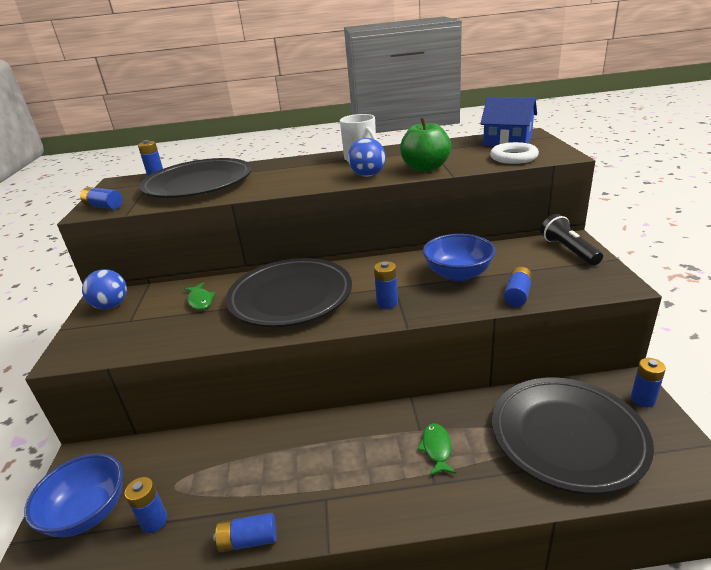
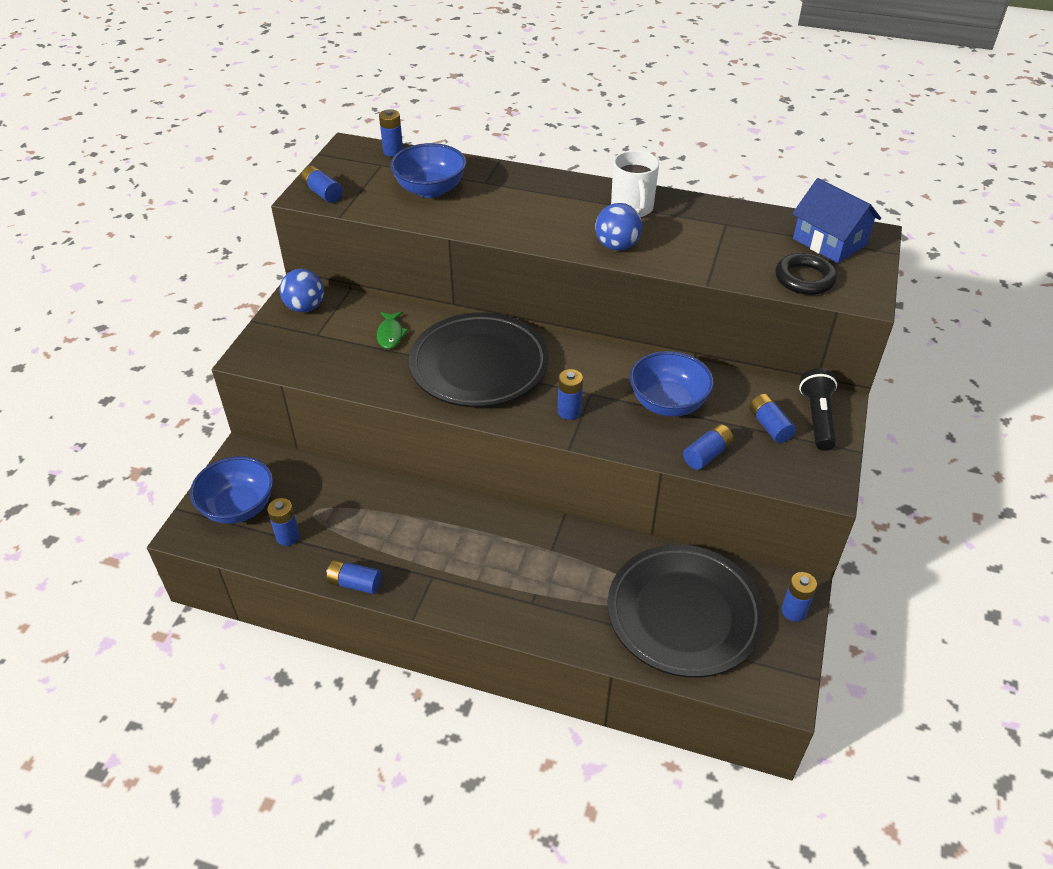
camera: 20 degrees right, 15 degrees up
black plate [139,158,252,198] -> blue bowl [390,143,466,198]
green apple [400,118,451,172] -> none
green fish [417,423,456,476] -> none
white ring [490,142,539,164] -> black ring [775,253,837,295]
none -> blue battery [749,394,796,443]

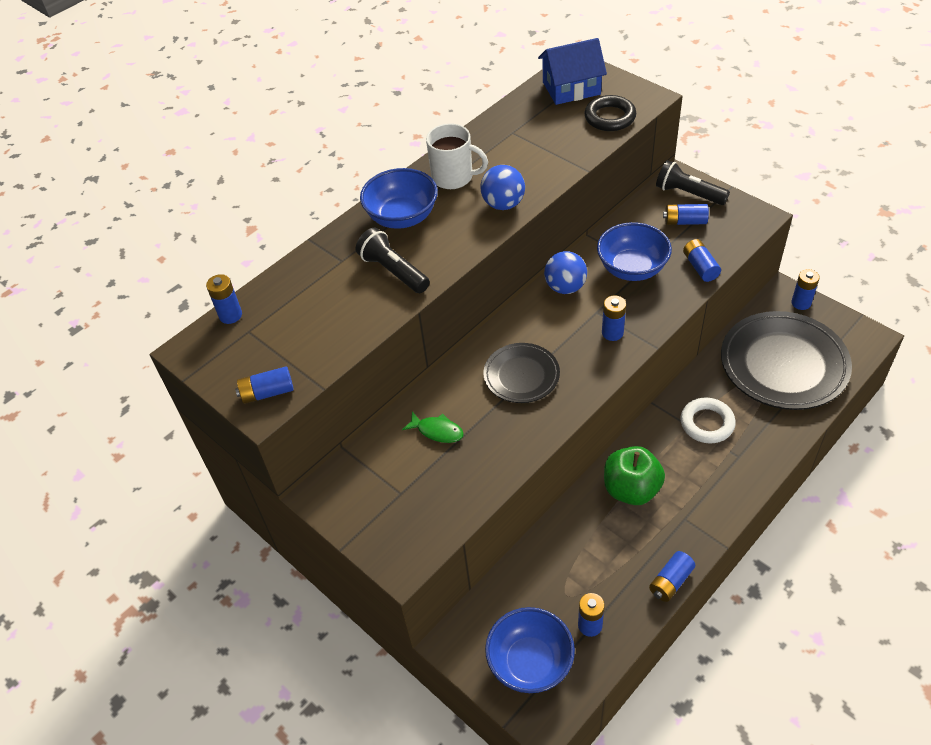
camera: 60 degrees left, 5 degrees up
blue ball [280,269,324,312] -> blue ball moved to [544,251,587,294]
blue bowl [390,143,466,198] -> blue bowl moved to [360,168,438,229]
black plate [409,312,549,407] -> black plate [483,343,560,403], size x0.55
none -> black flashlight [356,228,430,293]
none -> green apple [604,446,665,505]
none -> white ring [680,398,736,443]

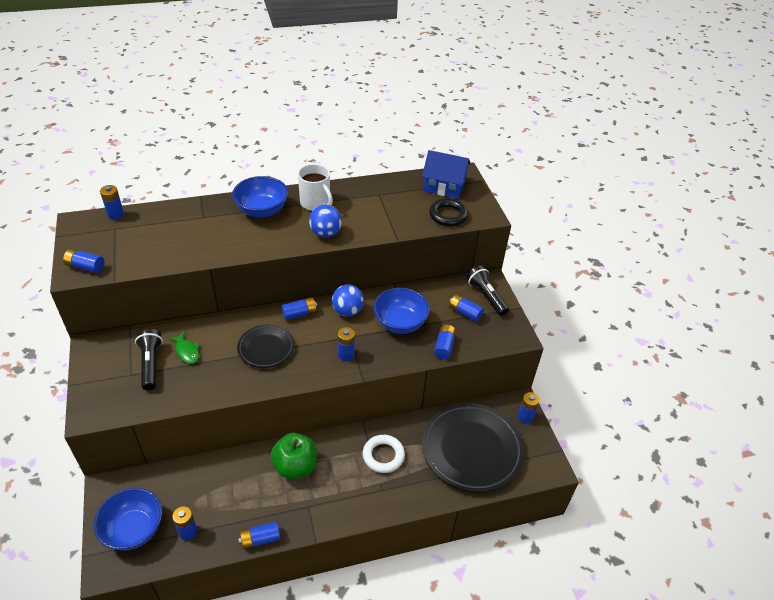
camera: 25 degrees right, 5 degrees down
black flashlight [356,228,430,293] -> black flashlight moved to [135,329,163,390]
none -> blue battery [281,297,317,320]

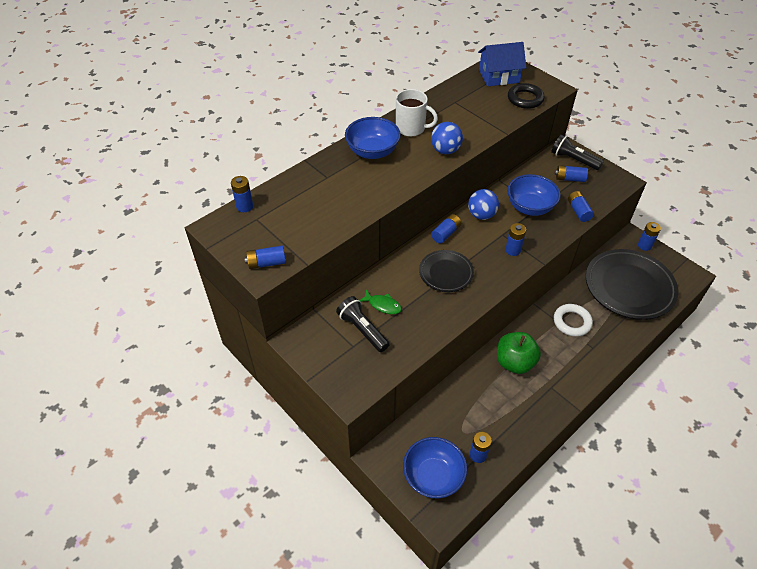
camera: 25 degrees left, 5 degrees up
blue battery [238,521,280,549] -> none

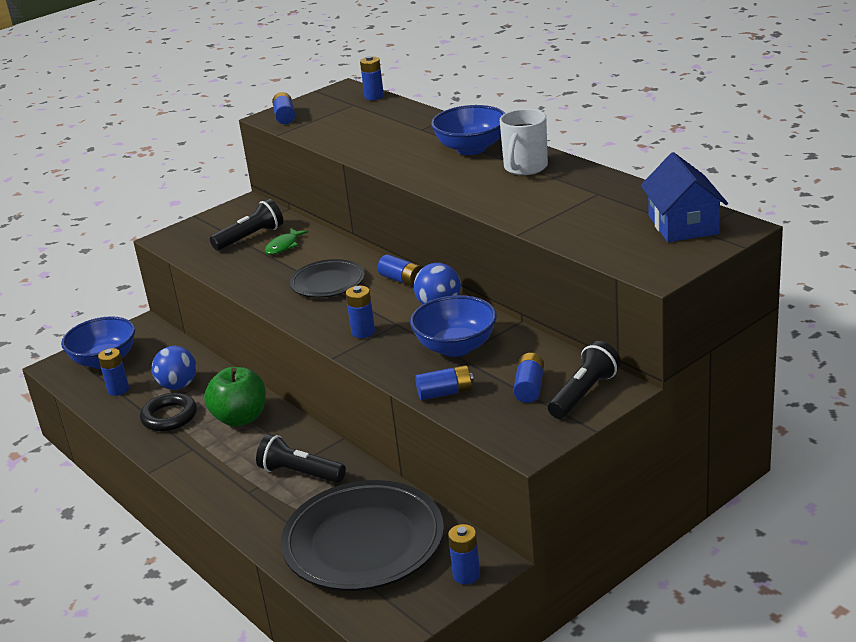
camera: 95 degrees right, 20 degrees down
blue ball [431,122,463,154] -> blue ball moved to [152,346,196,390]
black ring [508,83,545,109] -> black ring moved to [140,393,197,431]
white ring [554,304,593,337] -> black flashlight [256,434,346,483]

